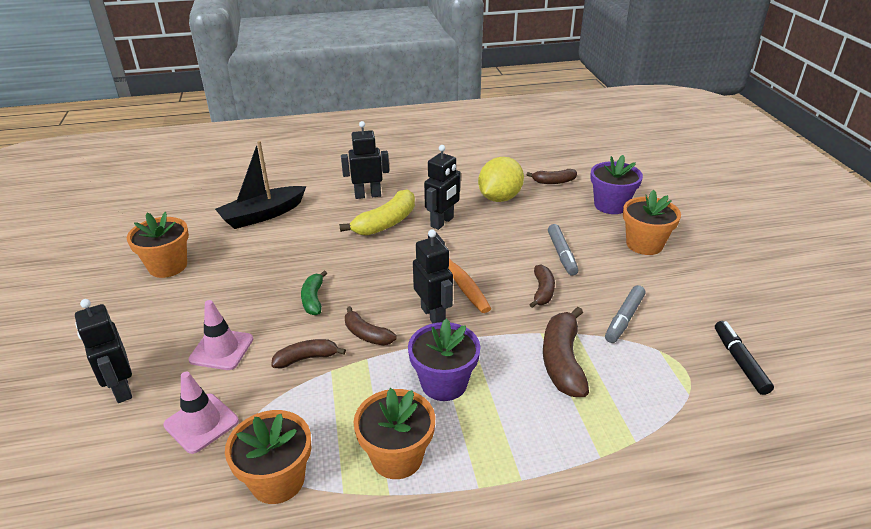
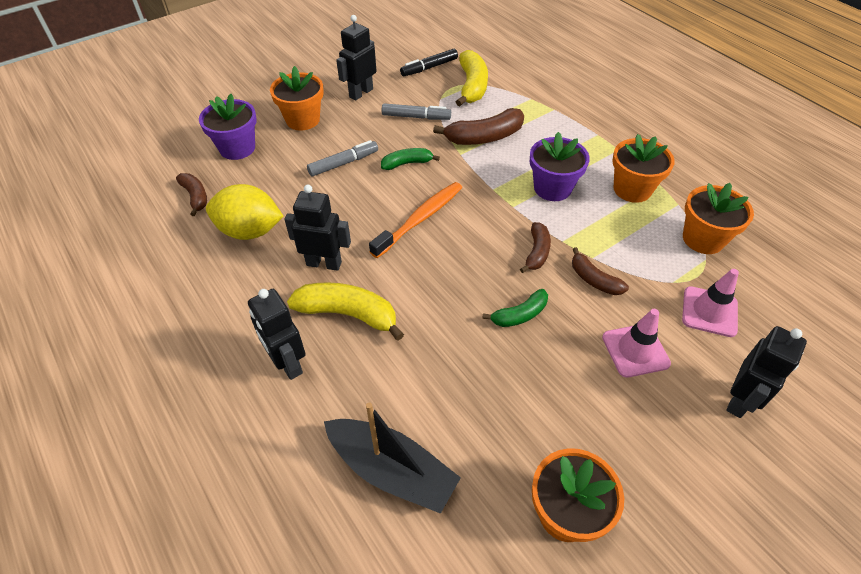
camera: 115 degrees left, 15 degrees up
black robot [413,229,453,323] -> black robot moved to [336,15,377,100]
brown banana [529,264,555,308] -> green banana [381,148,440,170]
none -> yellow banana [456,50,488,106]

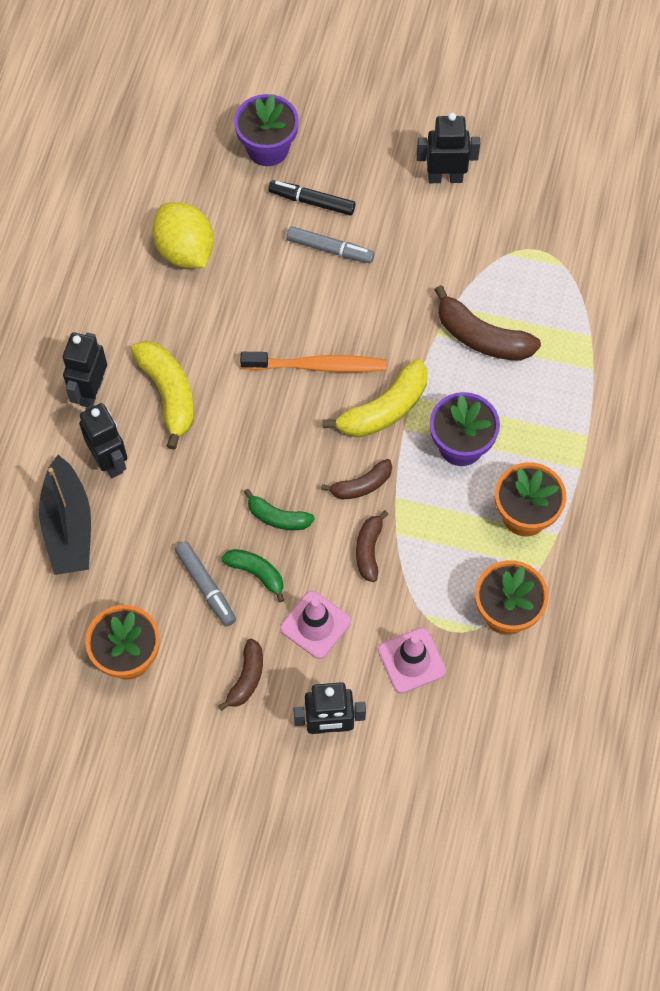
camera: 50 degrees right, 15 degrees up
brown banana [176,173,207,216] -> brown banana moved to [218,638,263,711]
orange flower pot [270,66,324,130] -> none
black robot [285,185,351,271] -> black robot moved to [79,403,127,478]
green banana [381,148,440,170] -> green banana moved to [221,549,284,602]
grey marker [382,103,451,120] -> grey marker moved to [175,542,236,627]
black marker [400,49,458,76] -> black marker moved to [268,180,356,215]
yellow banana [456,50,488,106] -> yellow banana moved to [322,359,427,438]

